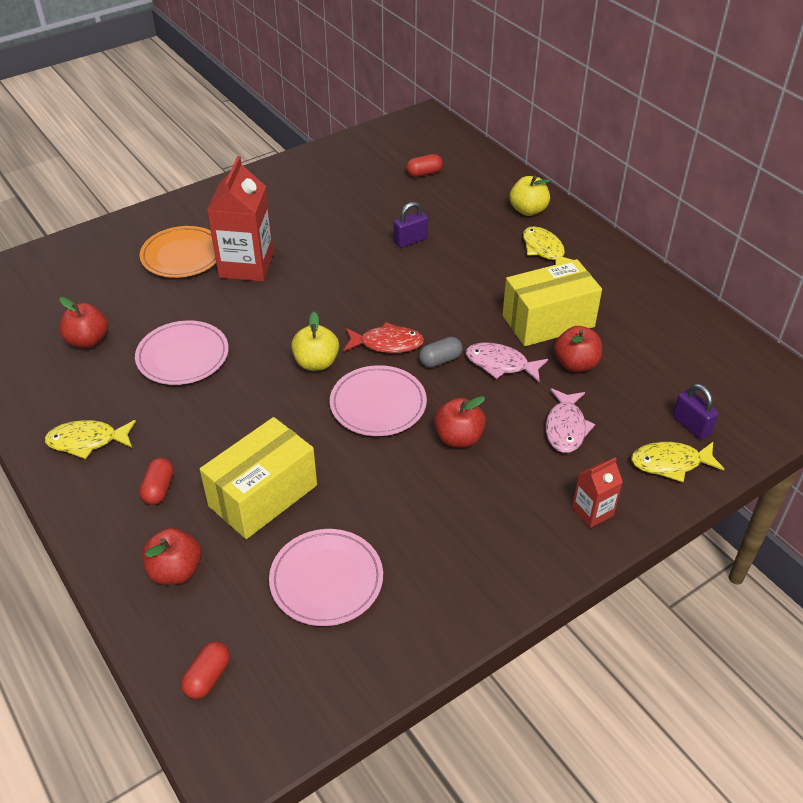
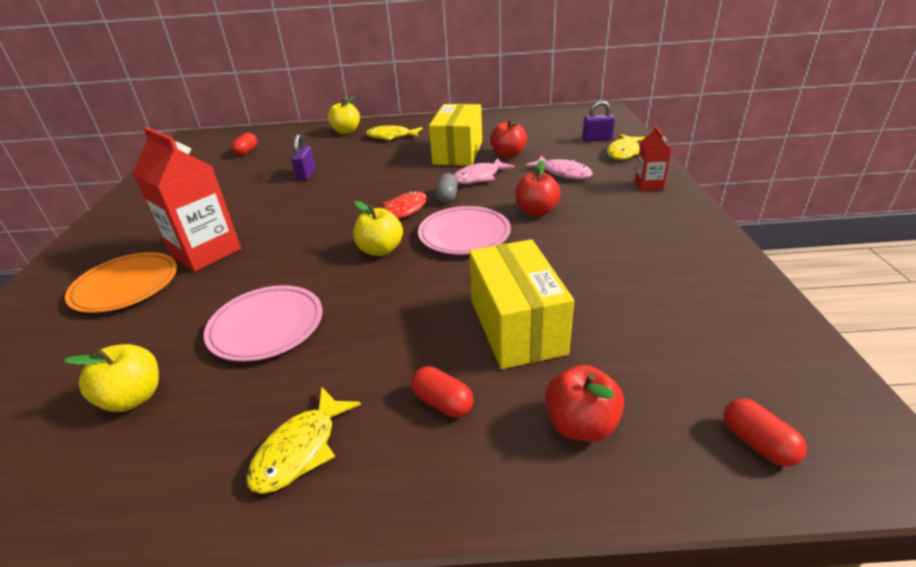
camera: 55 degrees left, 10 degrees down
red apple [59,297,108,348] -> yellow apple [64,344,159,412]
pink plate [269,529,383,626] -> none

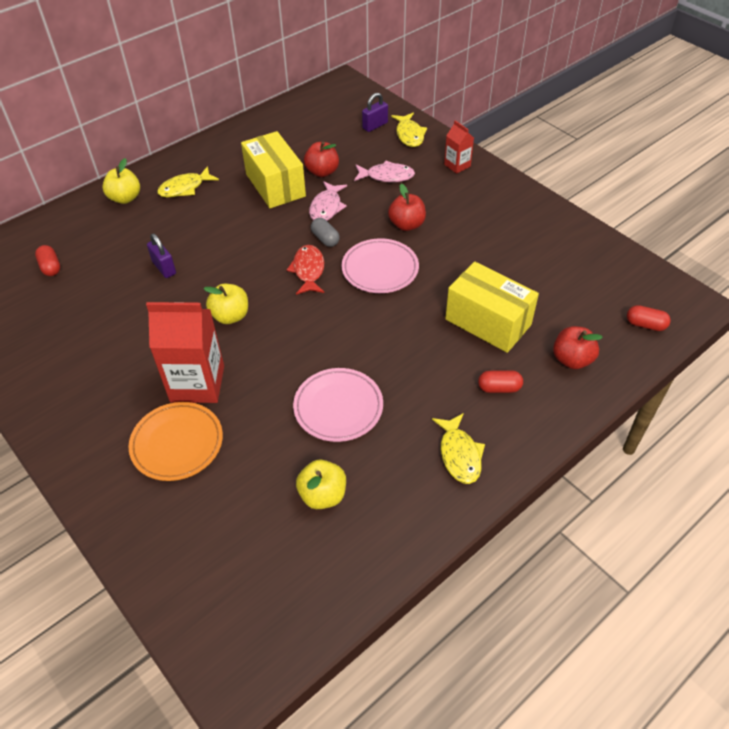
camera: 40 degrees left, 15 degrees up
yellow apple [353,201,403,256] -> yellow apple moved to [203,284,248,324]

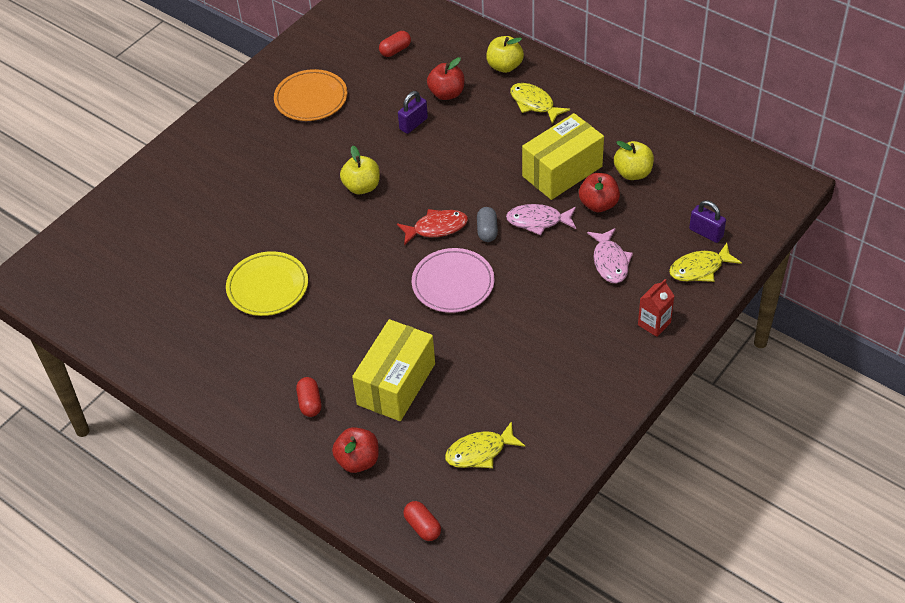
camera: 80 degrees right, 0 degrees up
orange plate [129,402,223,481] -> orange plate moved to [274,69,347,121]
red carton [146,302,224,403] -> none
pink plate [293,368,383,442] -> yellow plate [226,251,308,316]
yellow apple [296,460,346,509] -> yellow apple moved to [614,141,654,180]
grey capsule [311,218,340,247] -> grey capsule turned 45 degrees counterclockwise [477,207,498,242]
red apple [388,184,426,231] -> red apple moved to [427,57,464,100]
yellow fish [432,413,485,484] -> yellow fish moved to [445,421,525,468]
red capsule [627,305,671,331] -> red capsule turned 45 degrees counterclockwise [403,501,441,541]

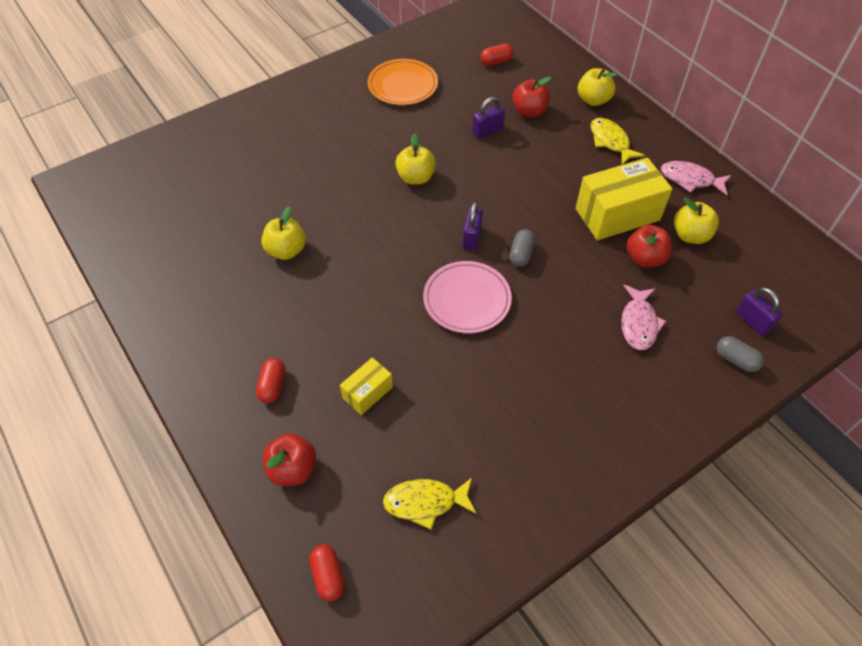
camera: 15 degrees right, 5 degrees up
yellow plate [226,251,308,316] -> yellow apple [261,207,306,260]
yellow box [352,319,435,421] -> yellow box [340,357,393,415], size x0.51
red fish [397,209,468,245] -> purple padlock [463,202,483,250]
pink fish [506,204,576,235] -> pink fish moved to [661,161,731,195]
red carton [638,279,674,337] -> none
yellow fish [669,243,742,282] -> grey capsule [716,336,764,372]

